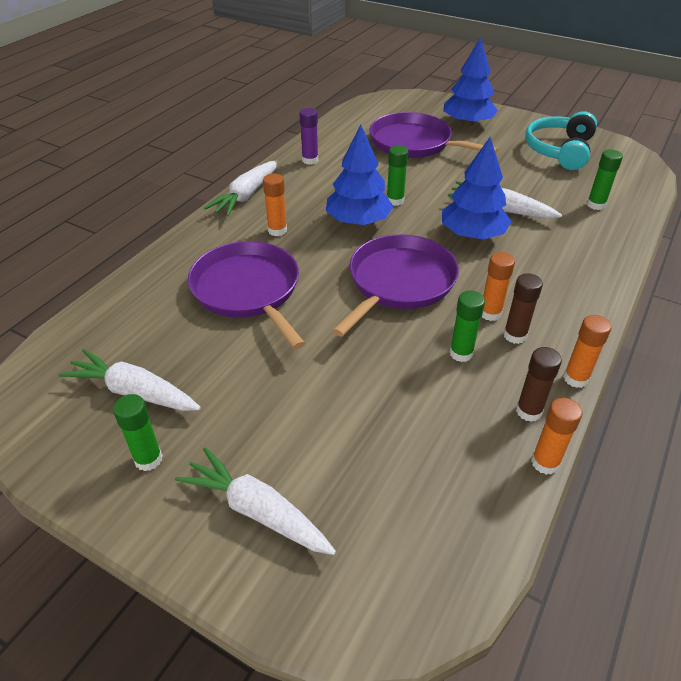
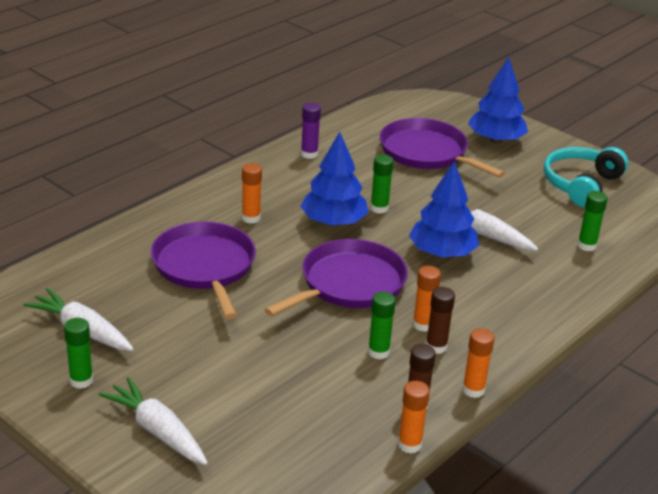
camera: 10 degrees right, 10 degrees down
white carrot [204,160,278,216] -> none

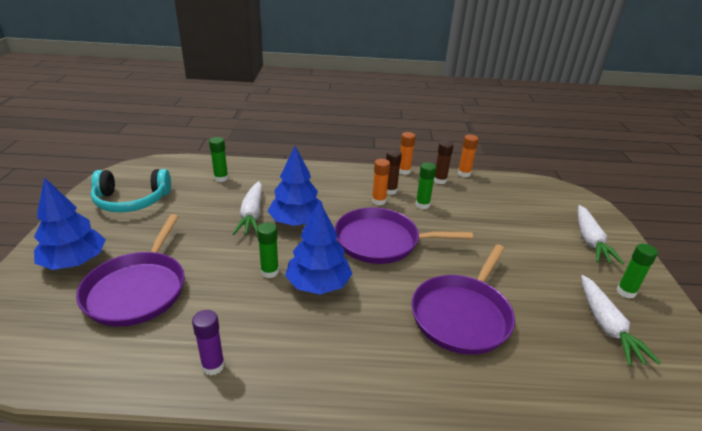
camera: 130 degrees left, 0 degrees up
orange glue stick [242,163,262,223] -> none

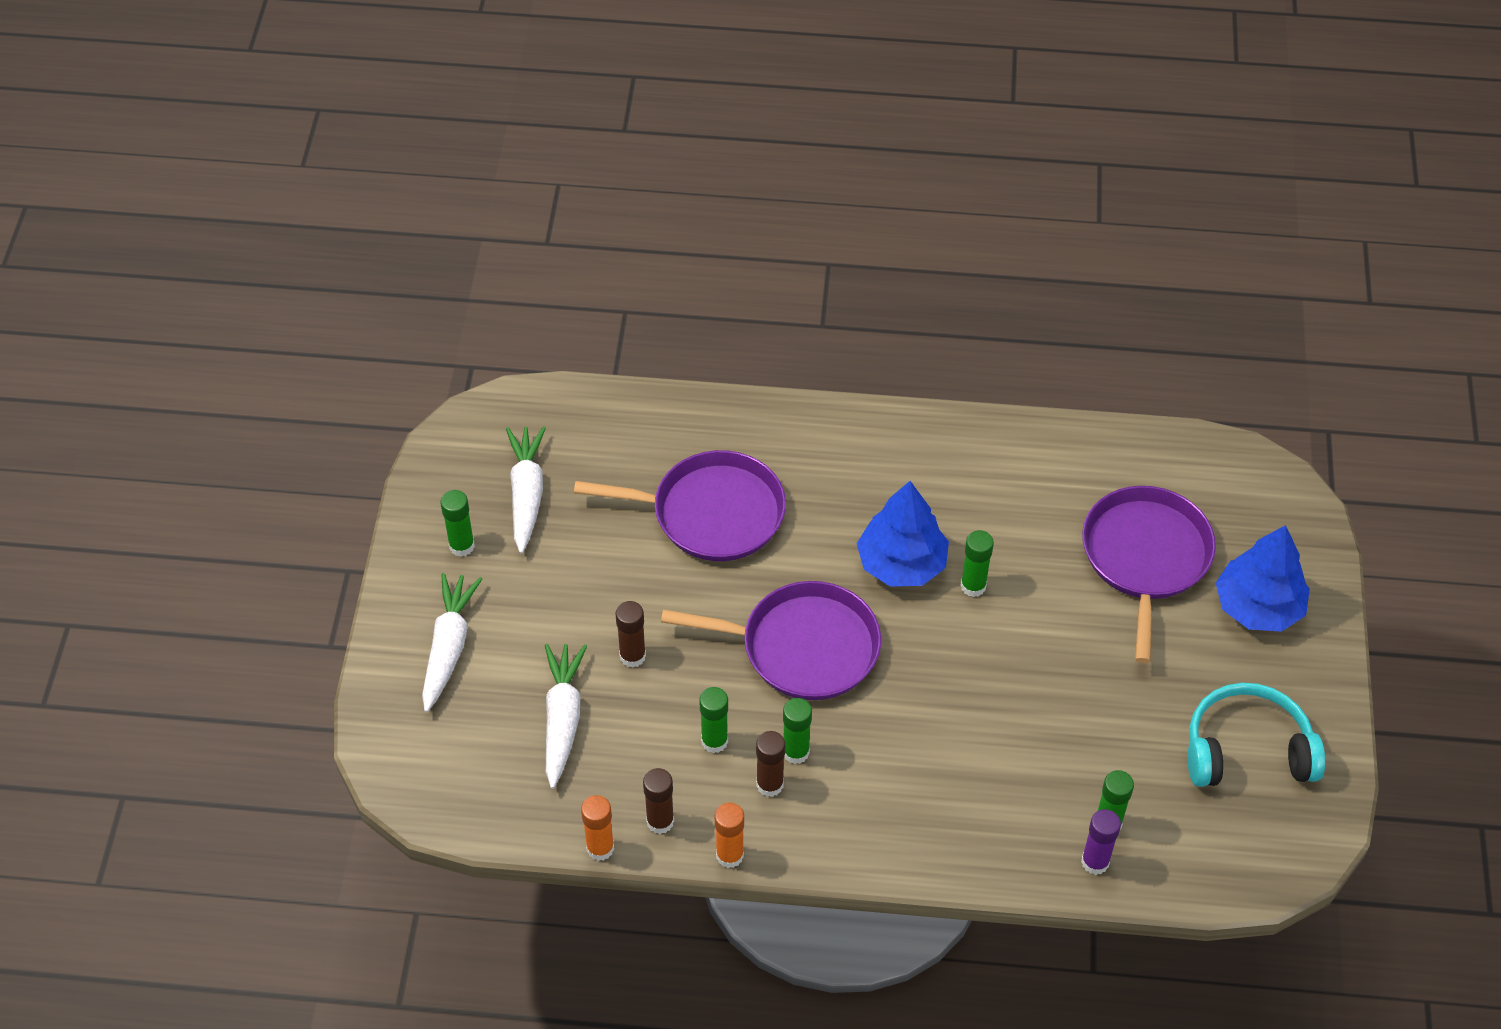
camera: 175 degrees left, 20 degrees up
purple glue stick [192,310,224,375] -> purple glue stick moved to [1081,809,1121,875]
white carrot [233,181,262,235] -> white carrot moved to [545,644,587,789]
blue tree [268,146,323,226] -> none
orange glue stick [372,159,390,205] -> green glue stick [783,698,812,764]
purple pan [411,244,515,355] -> purple pan turned 60 degrees clockwise [574,450,786,561]
none -> brown glue stick [615,601,646,668]

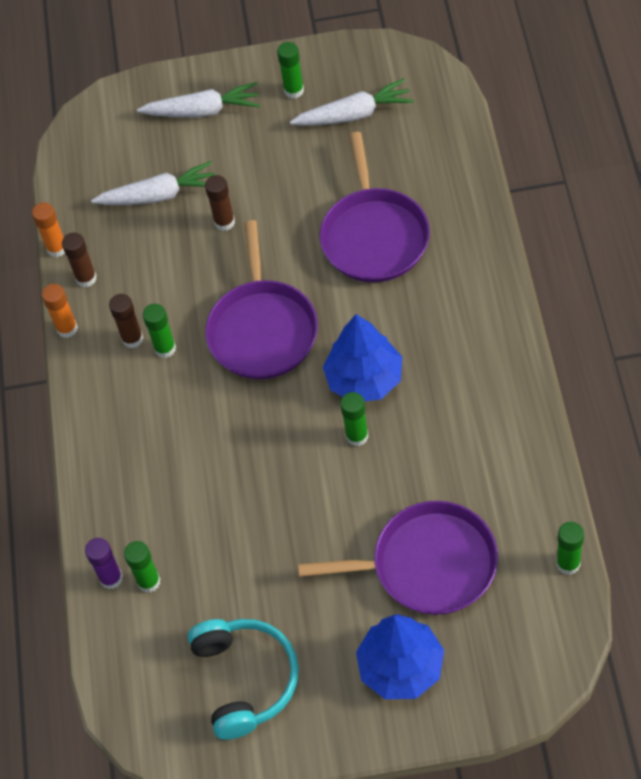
camera: 85 degrees right, 5 degrees up
green glue stick [699,687,728,753] -> green glue stick moved to [556,522,584,575]

